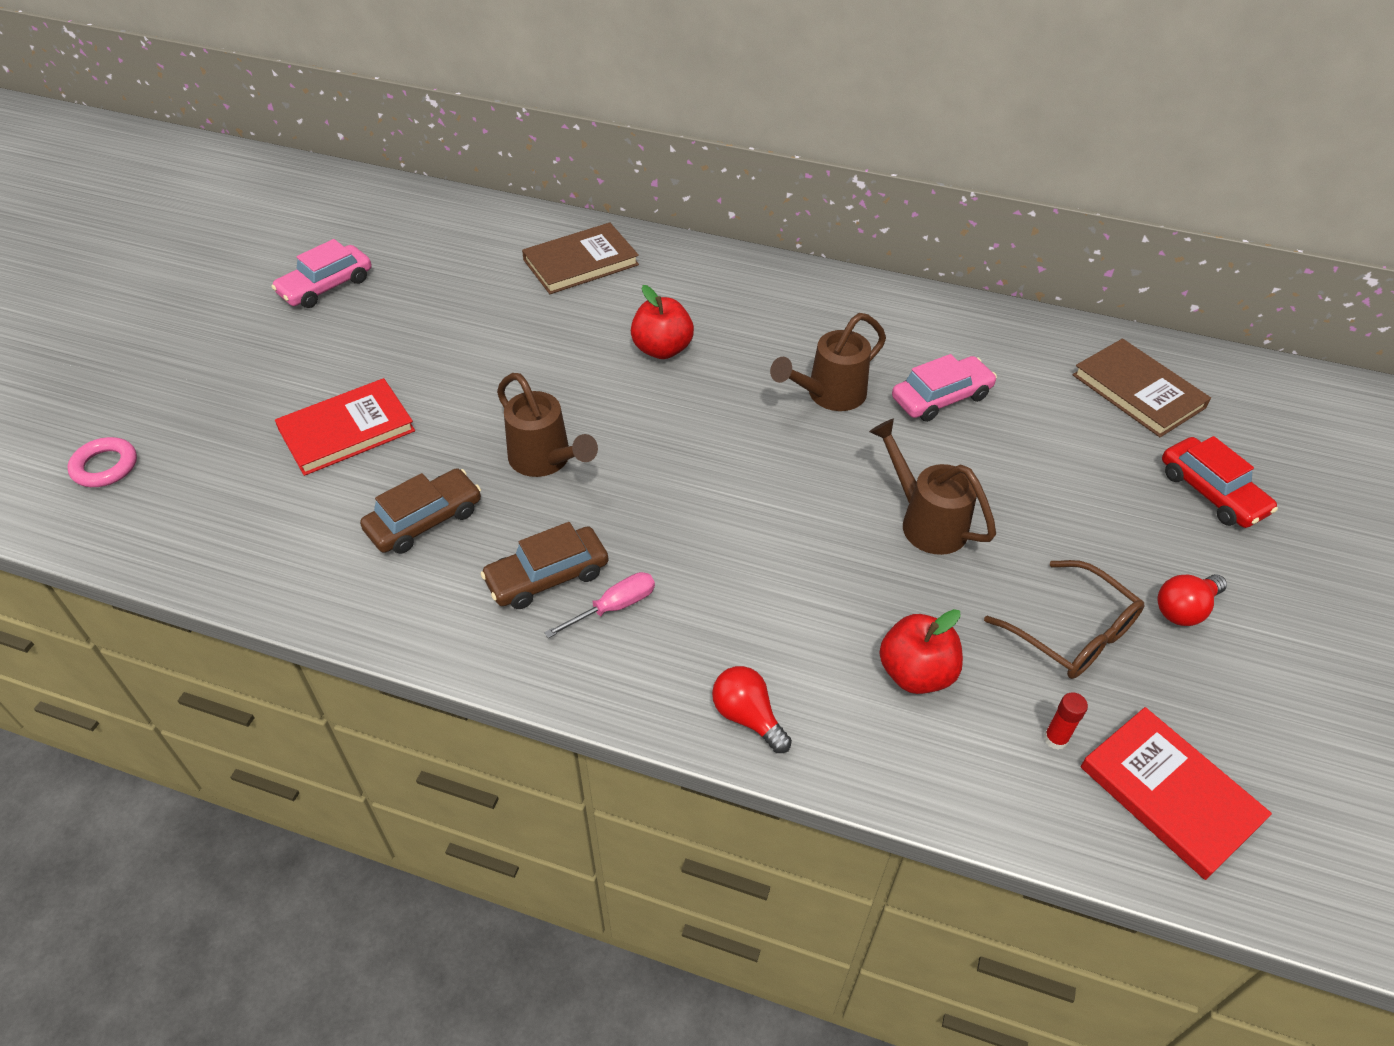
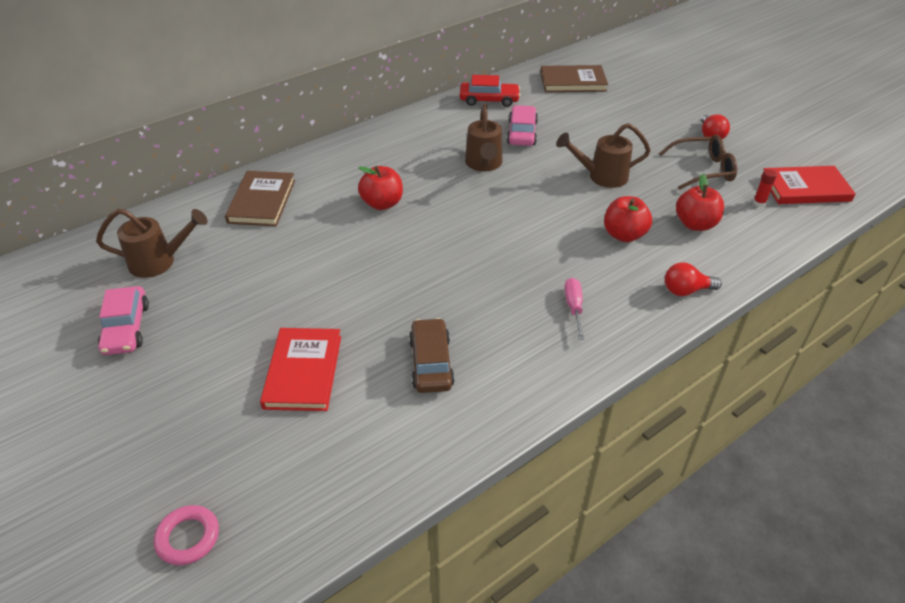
camera: 55 degrees left, 5 degrees down
brown car [481,522,609,609] -> none
brown watering can [497,373,598,477] -> brown watering can moved to [96,209,208,278]
red car [1162,436,1278,528] -> red car moved to [460,75,520,107]
none -> red apple [604,196,652,242]

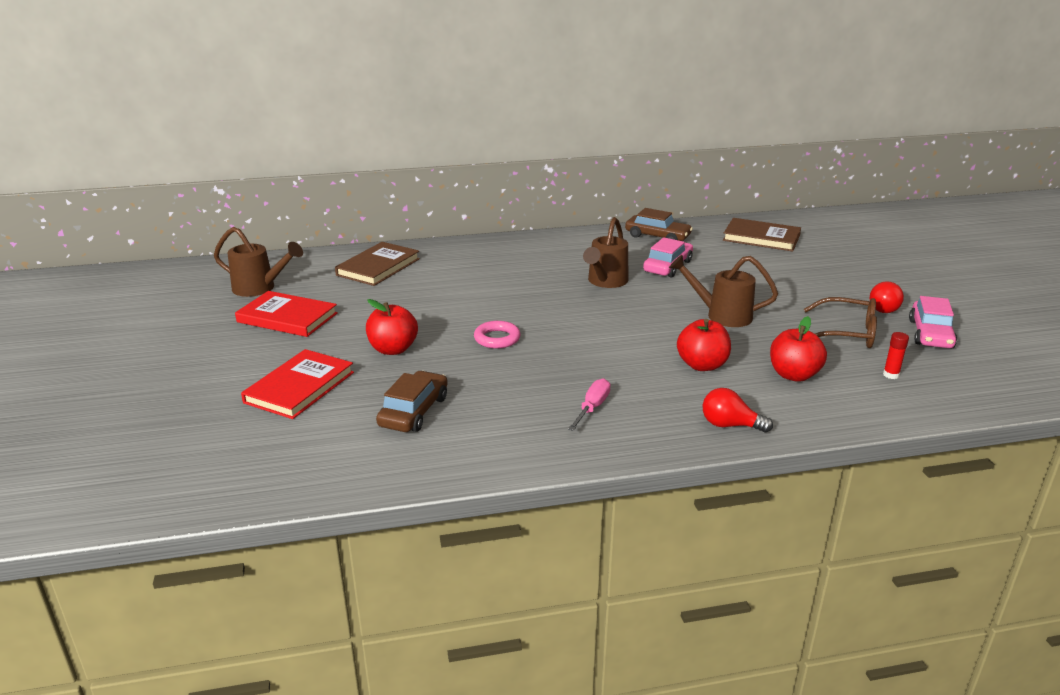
camera: 25 degrees right, 15 degrees down
pink car [98,286,149,355] -> pink car moved to [909,296,957,349]
pink ring [154,505,219,565] -> pink ring moved to [474,321,521,349]
red apple [358,166,403,210] -> red apple moved to [366,299,418,355]
red car [460,75,520,107] -> brown car [625,208,693,241]
red book [761,166,856,204] -> red book moved to [235,291,338,337]

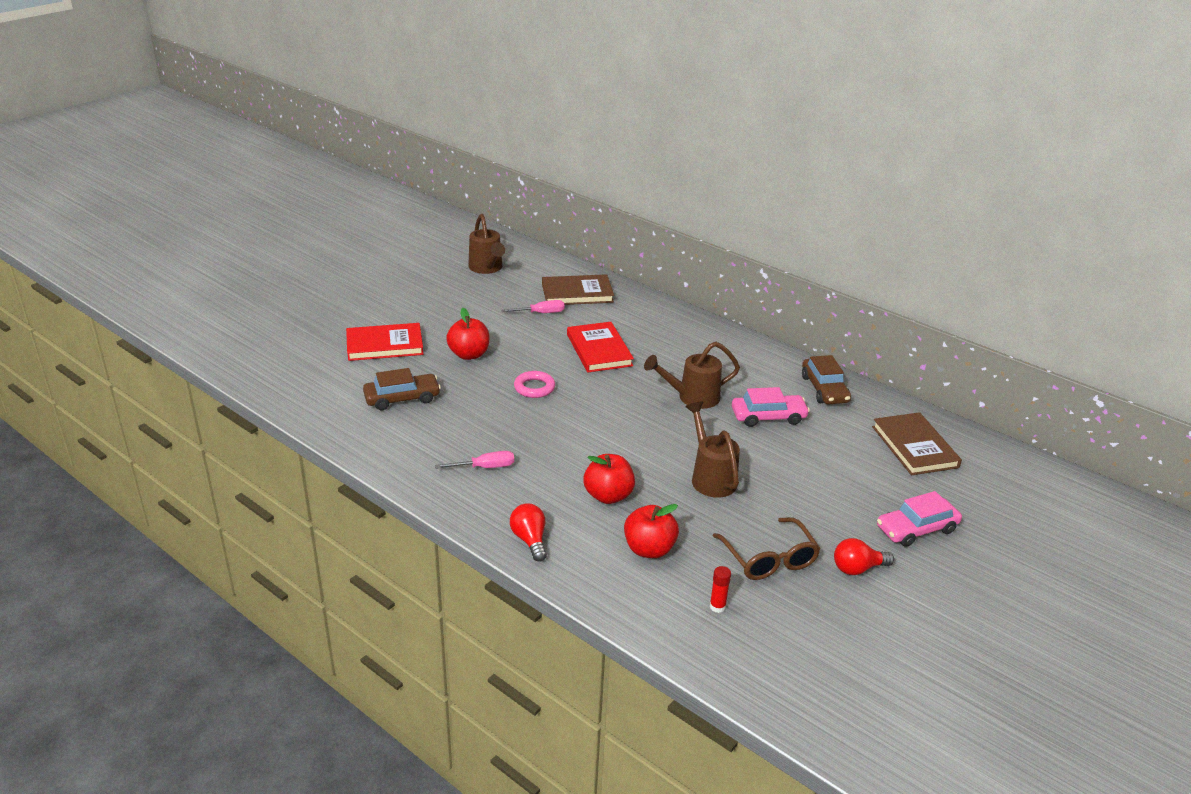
camera: 50 degrees right, 5 degrees up
red book [235,291,338,337] -> red book moved to [567,322,634,372]
pink car [909,296,957,349] -> pink car moved to [877,491,962,547]
none -> pink screwdriver [501,300,565,313]

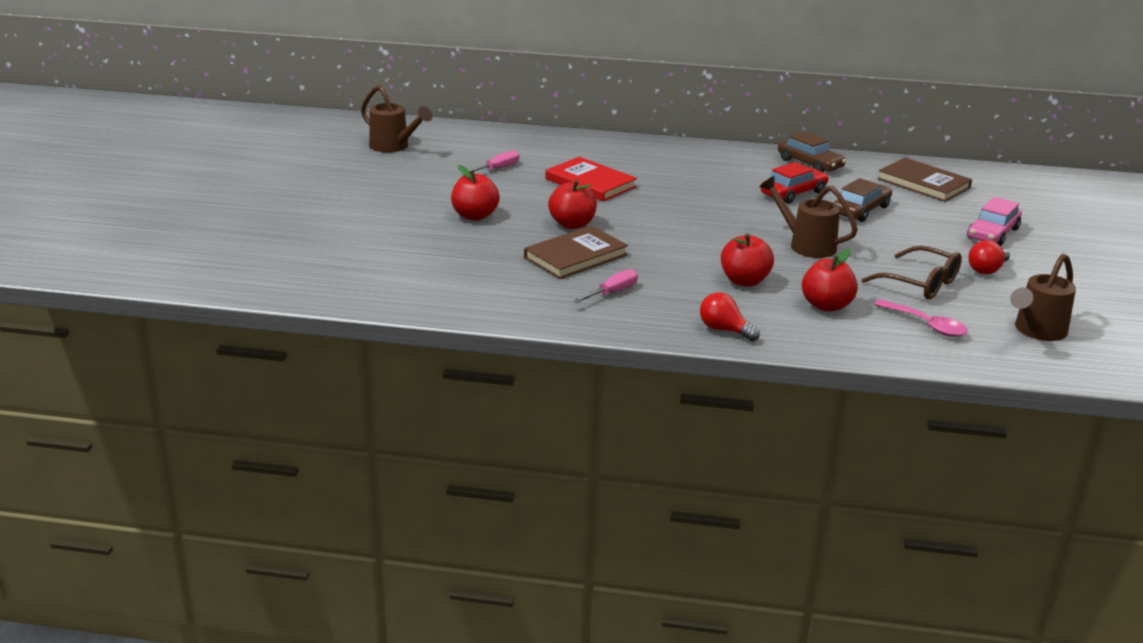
camera: 30 degrees left, 5 degrees down
red book [346,323,424,361] -> none
brown car [363,368,441,410] -> brown car moved to [834,178,892,222]
pink ring [514,371,555,398] -> red apple [548,180,597,229]
brown book [542,274,614,305] -> brown book moved to [524,226,628,279]
brown watering can [644,342,740,409] -> brown watering can moved to [1010,254,1076,341]
red glue stick [710,566,731,613] -> pink spoon [874,299,968,337]
pink car [732,387,810,427] -> red car [761,162,829,203]

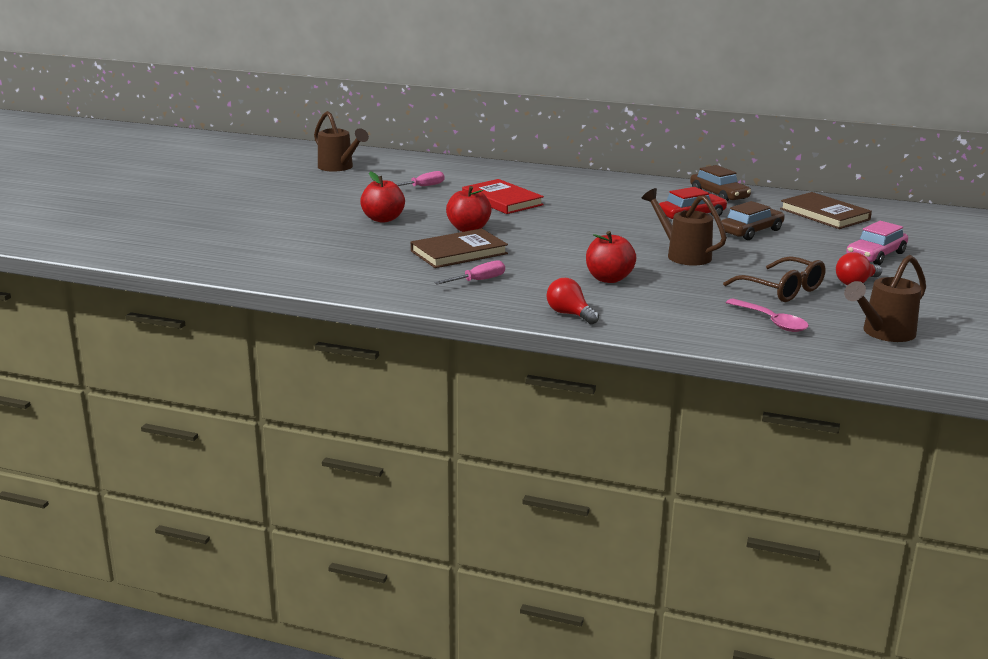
camera: 10 degrees right, 5 degrees down
red apple [802,249,858,312] -> none

